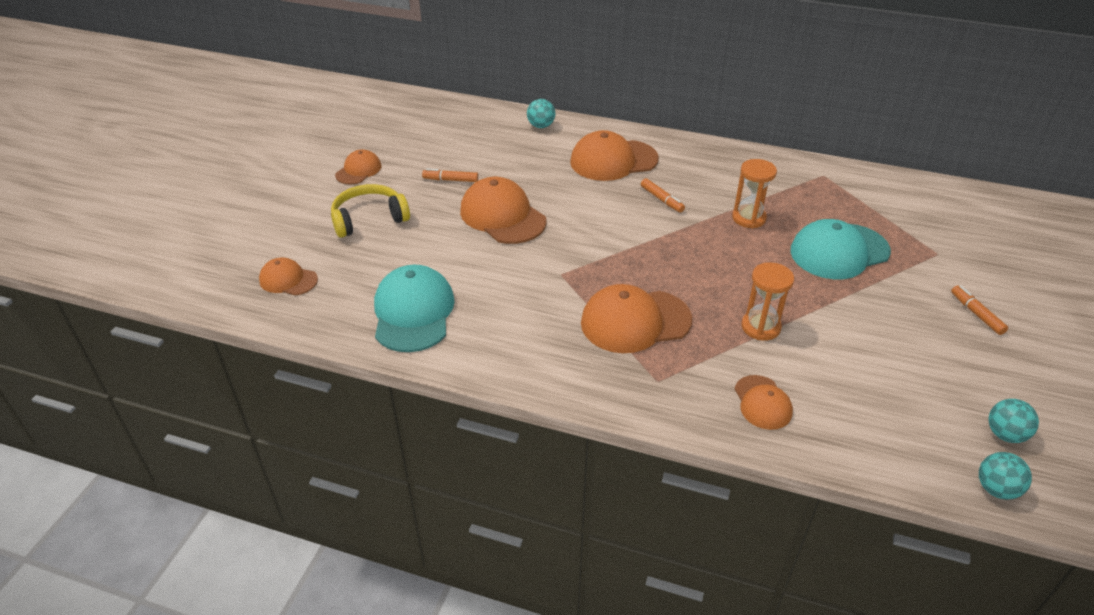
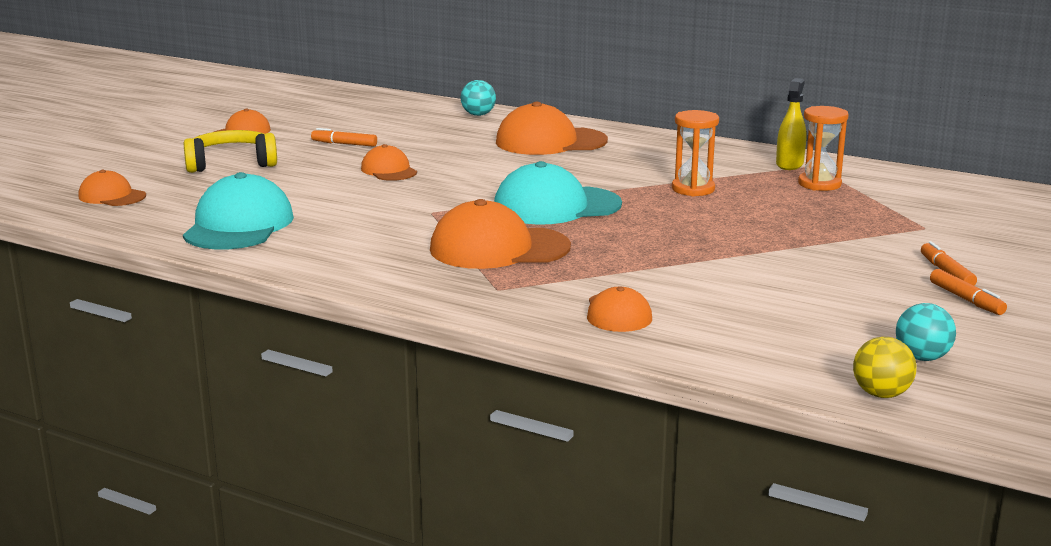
camera: 10 degrees right, 20 degrees down
orange cap [460,177,547,244] -> orange cap [361,144,417,181], size x0.56
orange marker [641,178,685,213] -> orange marker moved to [930,269,1007,315]
orange hourglass [741,262,794,341] -> orange hourglass moved to [798,106,849,191]
turquoise cap [790,219,891,279] -> turquoise cap moved to [494,161,622,225]
turquoise ball [979,452,1032,500] -> yellow ball [853,337,917,398]
none -> yellow spray bottle [776,78,806,170]

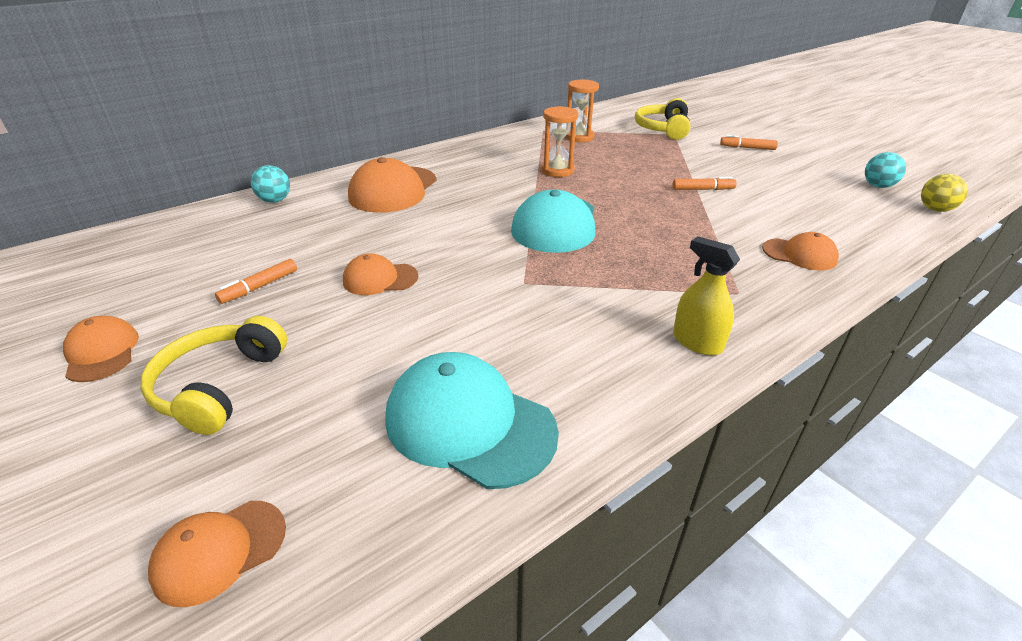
camera: 65 degrees left, 15 degrees up
orange cap [430,199,571,269] -> none
yellow spray bottle [776,78,806,170] -> yellow spray bottle moved to [673,236,740,355]
orange marker [930,269,1007,315] -> orange marker moved to [672,177,737,190]
none -> yellow headphones [635,98,691,140]

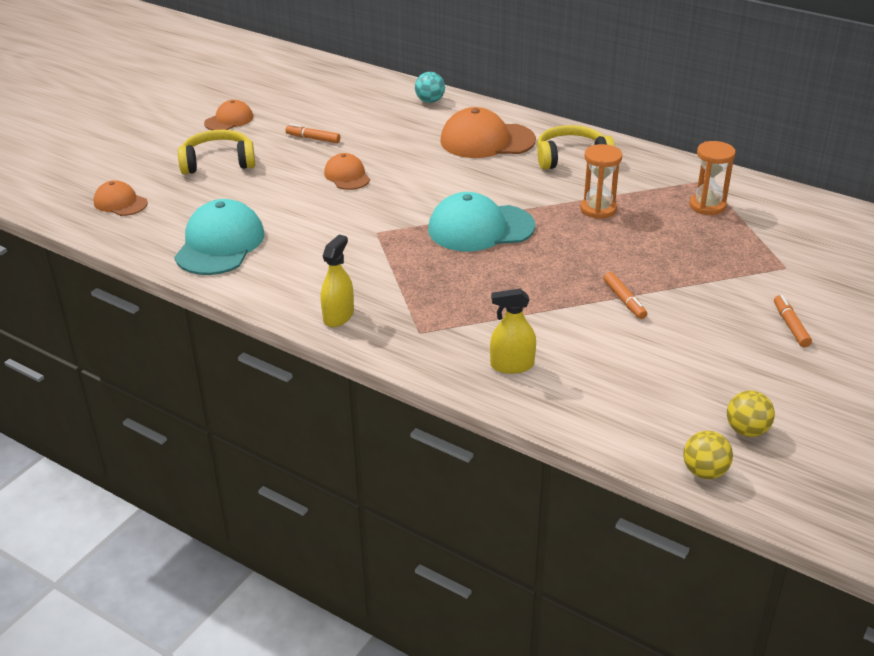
camera: 70 degrees right, 0 degrees up
yellow headphones [635,98,691,140] -> yellow headphones moved to [537,125,615,170]
orange cap [762,232,839,270] -> yellow spray bottle [490,289,536,374]
turquoise ball [865,152,906,188] -> yellow ball [727,390,775,437]

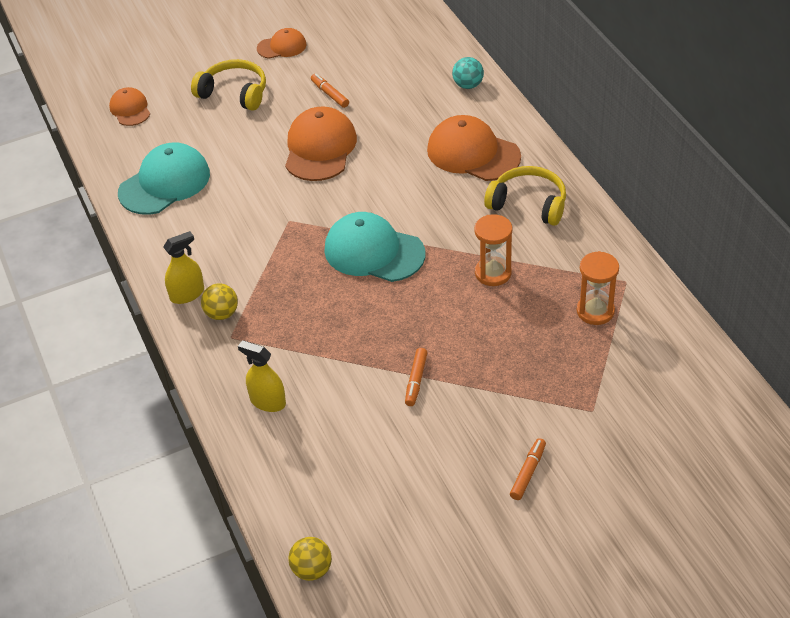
camera: 35 degrees right, 10 degrees up
orange cap [324,153,370,190] -> orange cap [285,107,357,181], size x1.77
yellow ball [727,390,775,437] -> yellow ball moved to [201,283,238,320]

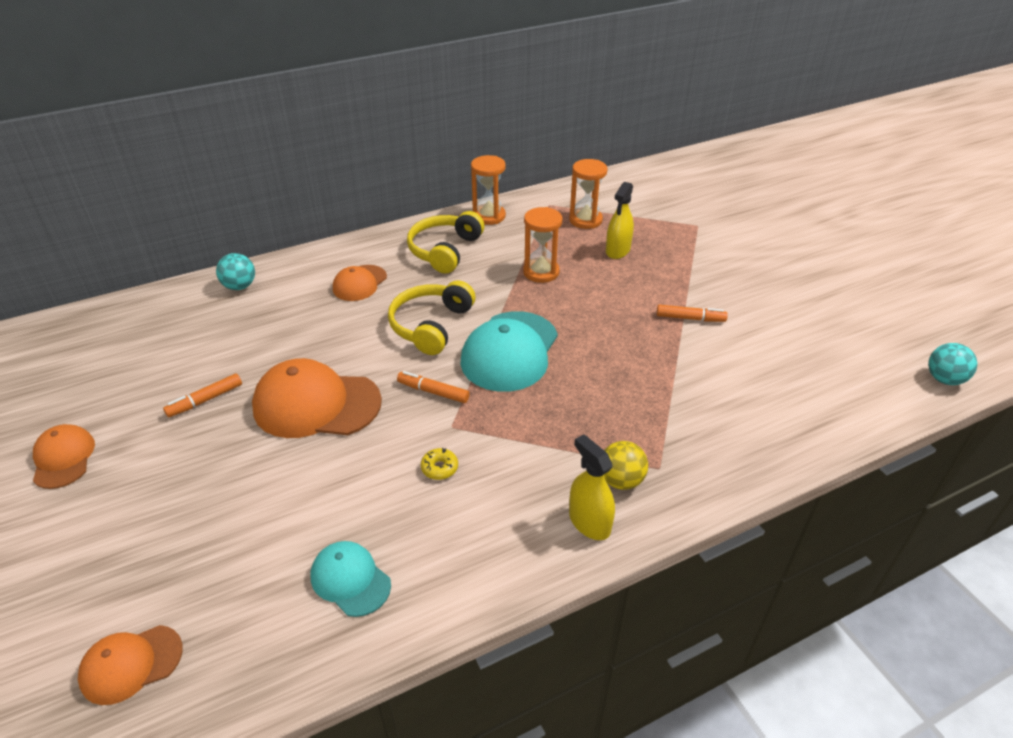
camera: 95 degrees left, 5 degrees down
turquoise cap [118,142,210,215] -> turquoise cap [311,541,391,617], size x0.56
yellow headphones [191,59,266,111] -> yellow headphones moved to [388,280,475,355]
yellow spray bottle [238,340,286,412] -> yellow spray bottle moved to [606,182,634,259]
yellow ball [288,537,332,581] -> turquoise ball [928,343,978,385]
orange cap [427,115,521,181] -> orange cap [333,265,387,301], size x0.56
orange marker [510,438,546,500] -> orange marker moved to [397,371,470,403]
none -> yellow donut [421,448,458,480]
none -> orange hourglass [471,155,506,225]

